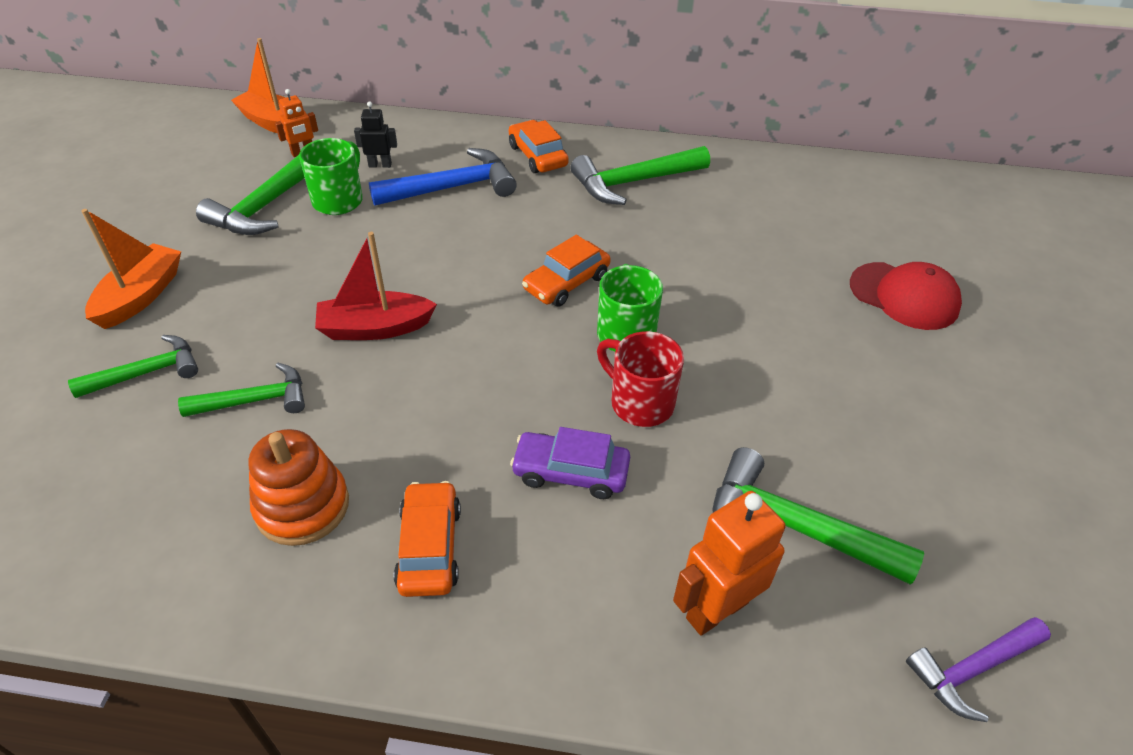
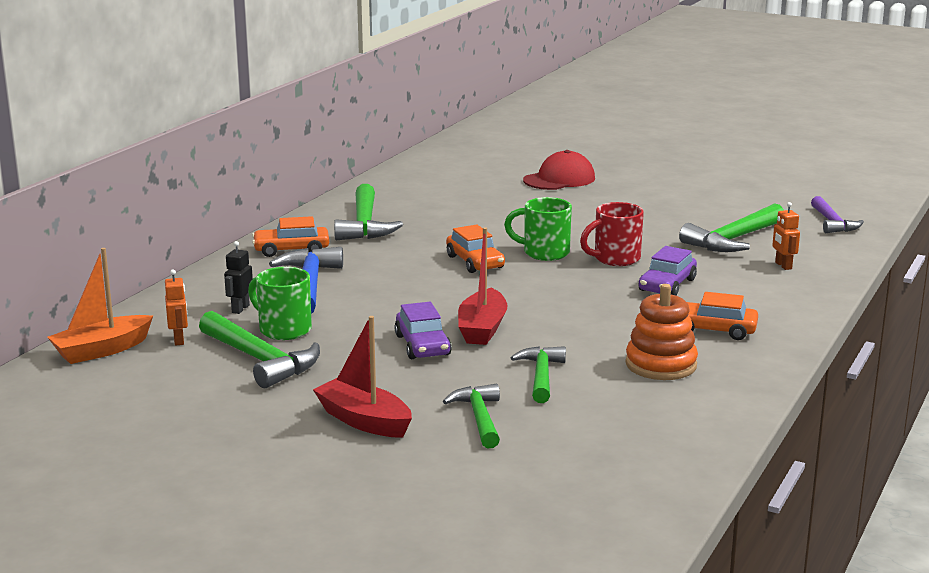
camera: 70 degrees left, 25 degrees down
orange boat [81,209,181,329] -> red boat [313,316,412,438]
orange robot [673,491,785,636] -> orange robot [772,202,800,270], size x0.56
none -> purple car [394,302,452,359]

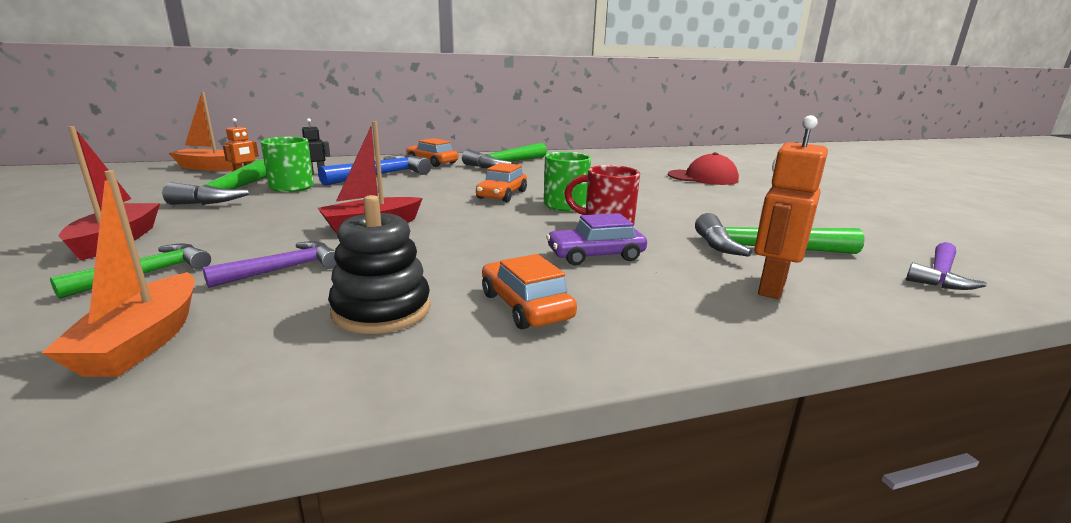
camera: 45 degrees right, 0 degrees up
purple car [394,302,452,359] -> none
green hammer [511,346,566,403] -> purple hammer [203,241,337,288]
orange stacking toy [626,284,698,380] -> black stacking toy [328,195,431,334]
orange robot [772,202,800,270] -> orange robot [754,115,828,299], size x1.79
none -> orange boat [42,170,195,377]

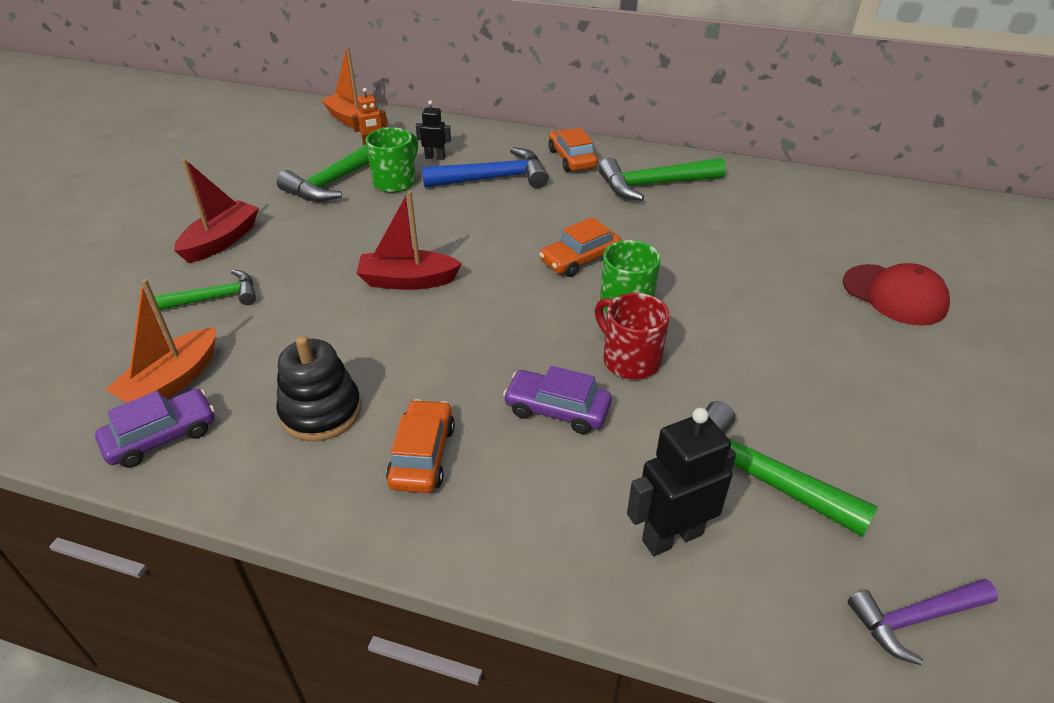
camera: 35 degrees right, 20 degrees up
purple hammer [203,241,337,288] -> none
orange robot [754,115,828,299] -> black robot [627,408,736,556]
none -> purple car [95,389,215,468]

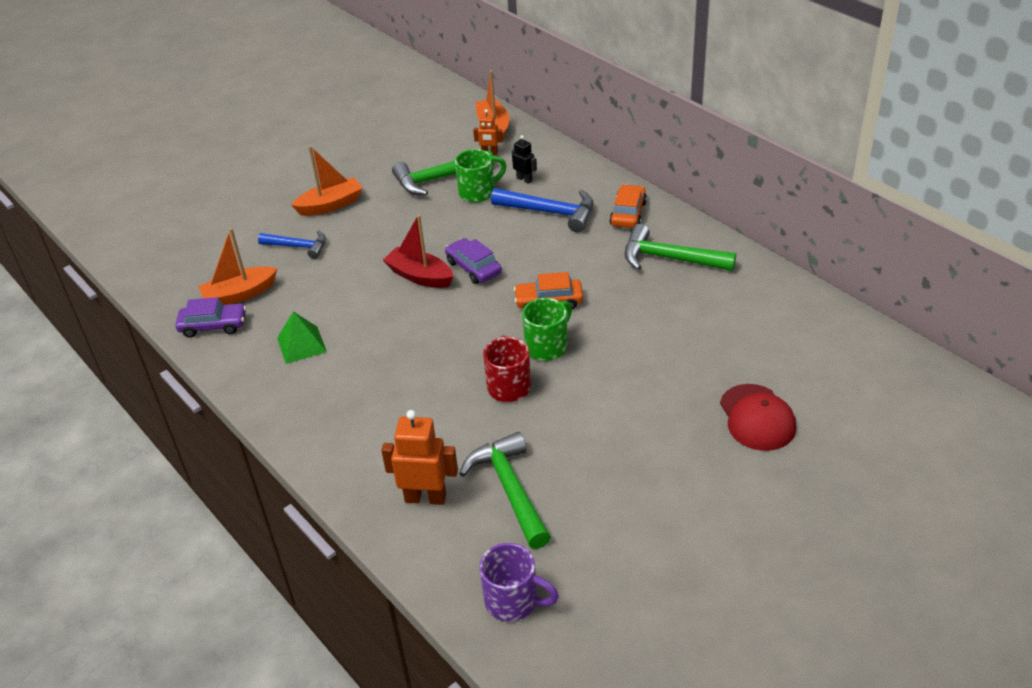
camera: 35 degrees right, 0 degrees up
green hammer [154,270,256,310] -> blue hammer [258,230,326,259]
red boat [174,159,259,263] -> orange boat [291,146,362,216]
black stacking toy [276,336,361,441] -> green pyramid [277,311,327,364]
orange car [386,399,455,493] -> none
purple car [503,366,612,434] -> purple car moved to [445,238,502,284]
black robot [627,408,736,556] -> orange robot [381,410,458,505]
purple hammer [848,579,998,665] -> purple mug [479,543,559,621]

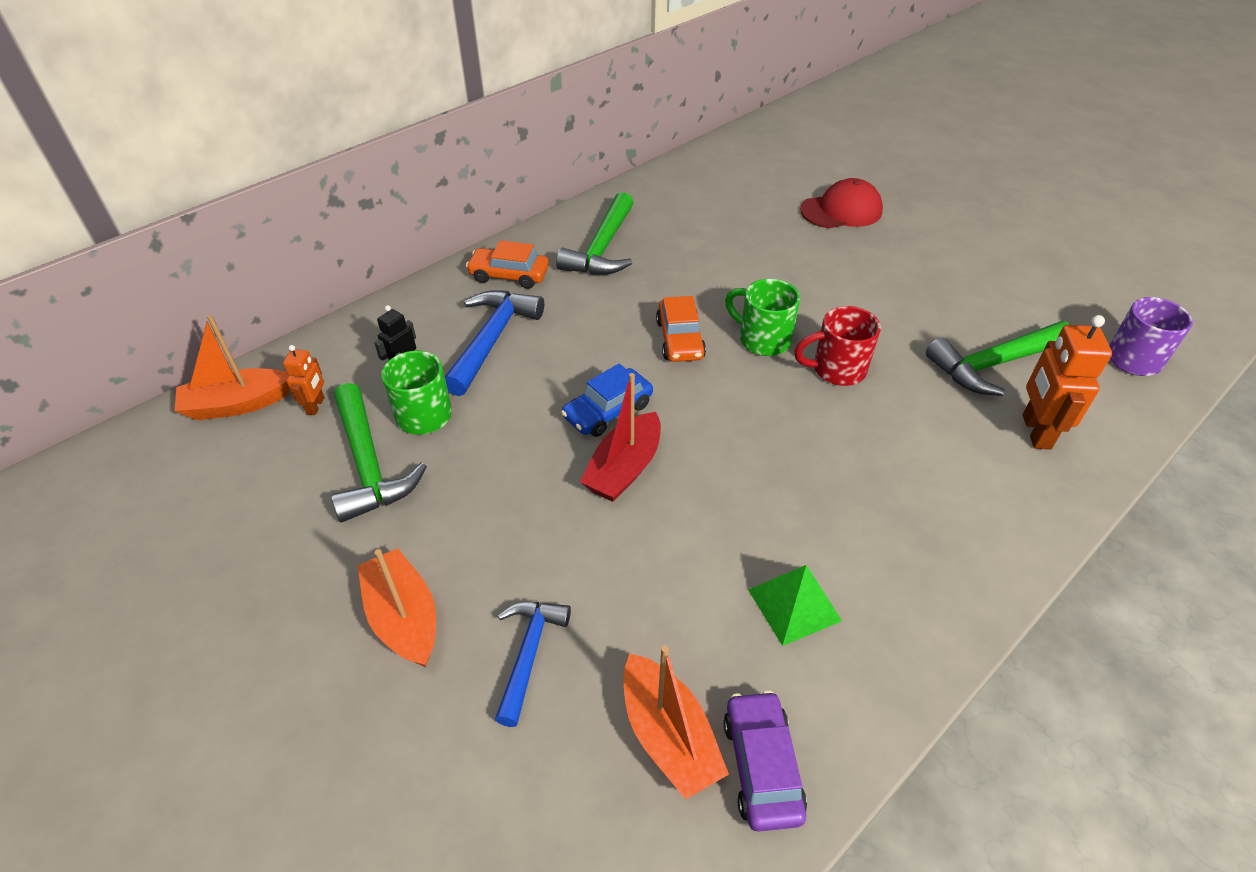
camera: 95 degrees left, 5 degrees up
purple car [445,238,502,284] -> blue car [561,364,653,437]

